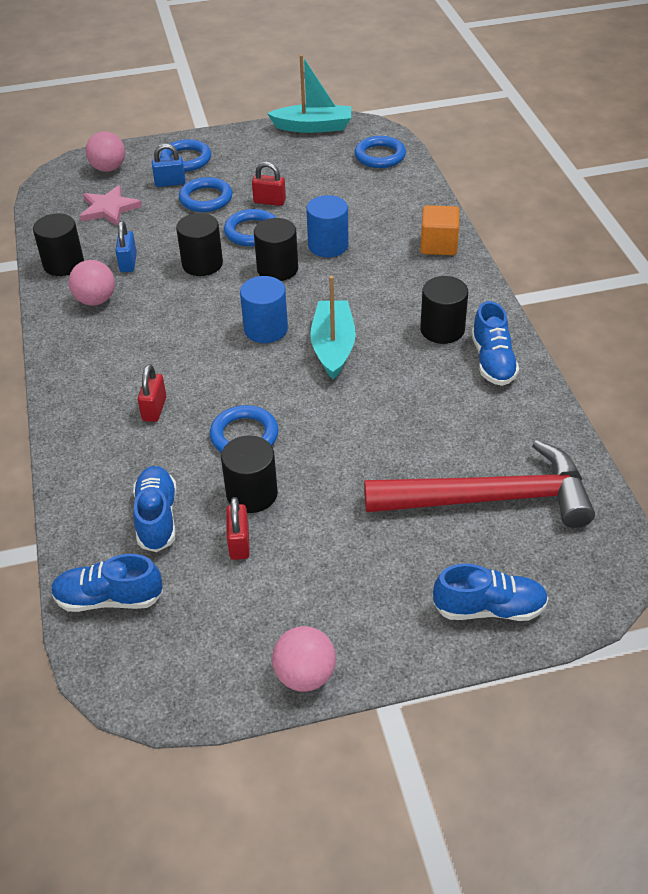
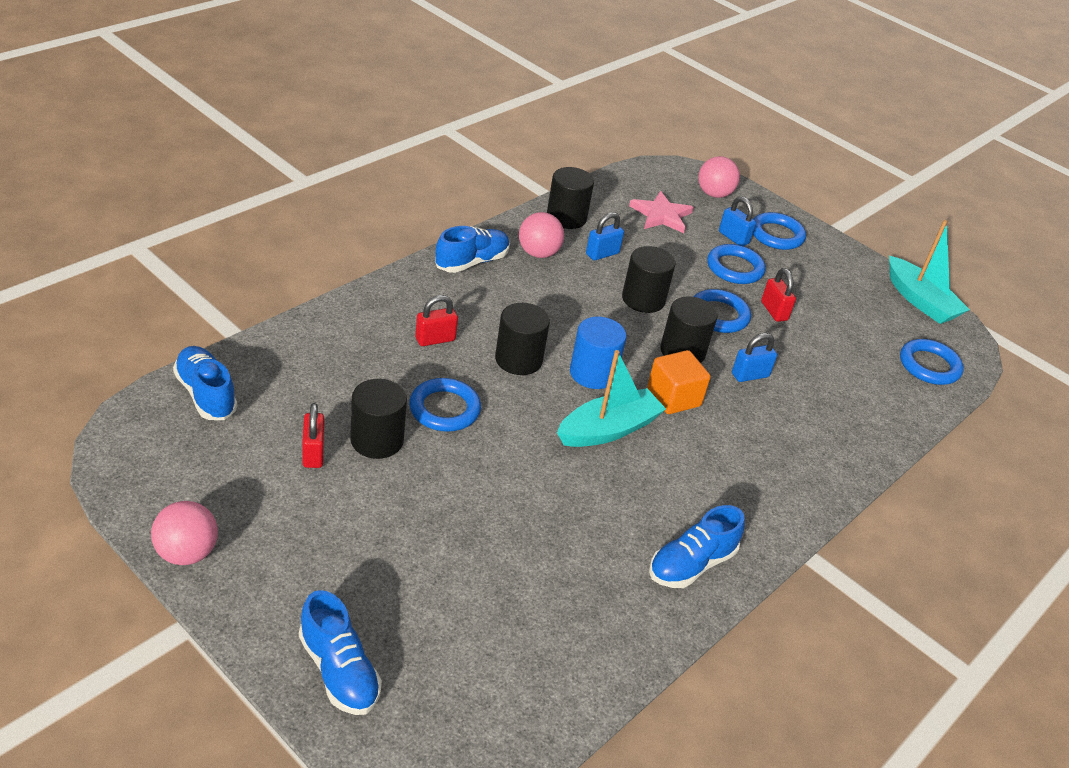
camera: 50 degrees right, 5 degrees down
blue shoe [133,466,177,552] -> blue shoe moved to [435,226,510,273]
red padlock [226,497,250,560] -> red padlock turned 60 degrees counterclockwise [302,403,325,468]
blue cylinder [306,195,349,257] -> blue padlock [732,333,777,382]
red hammer [364,440,595,528] -> none
black cylinder [420,276,468,344] -> black cylinder moved to [495,303,550,375]
orange cube [421,205,459,255] -> orange cube moved to [647,350,710,414]

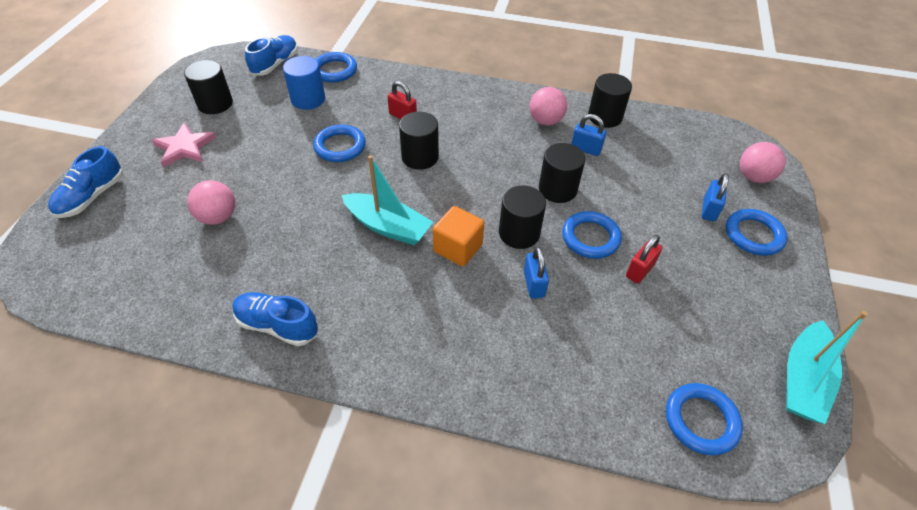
camera: 65 degrees right, 10 degrees up
pink ball [151,501,218,565] -> pink ball moved to [187,180,235,225]
red padlock [302,403,325,468] -> none
black cylinder [350,379,407,459] -> black cylinder moved to [184,60,233,114]
blue shoe [435,226,510,273] -> none
blue cylinder [570,317,626,389] -> blue cylinder moved to [283,56,325,110]
pink star [629,191,694,233] -> pink star moved to [152,123,216,167]
blue ring [707,244,766,284] -> blue ring moved to [316,52,357,83]
blue padlock [732,333,777,382] -> blue padlock turned 45 degrees clockwise [524,247,549,299]

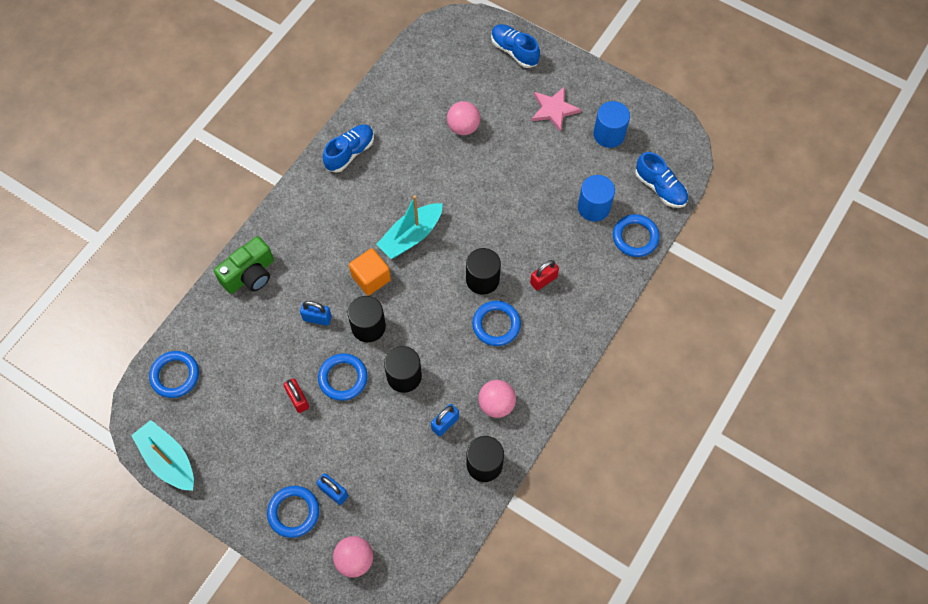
camera: 110 degrees right, 15 degrees up
black cylinder [184,60,233,114] -> blue cylinder [594,101,630,148]
blue ring [313,124,366,162] -> blue ring moved to [472,301,521,346]
none -> green camera [214,236,274,294]

